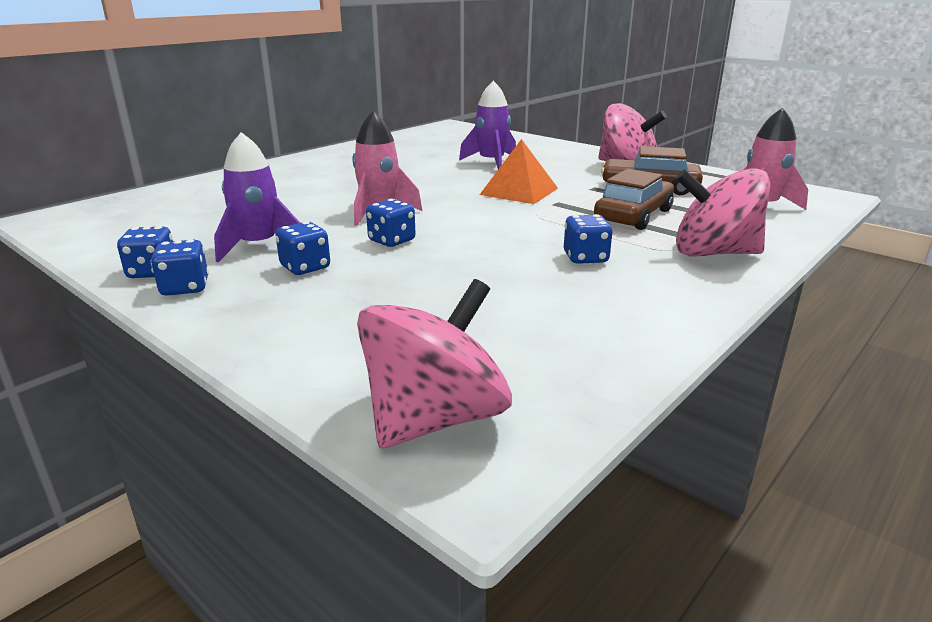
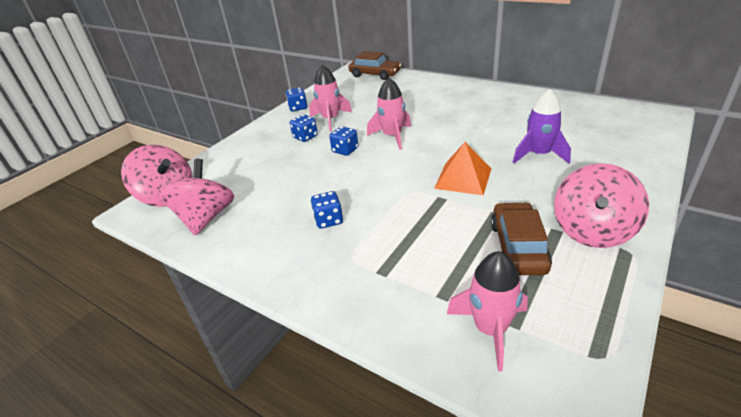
camera: 85 degrees right, 10 degrees up
blue dice [151,239,209,296] -> none
purple rocket [214,132,300,263] -> pink rocket [309,65,352,131]
brown car [594,169,674,230] -> brown car moved to [348,51,401,80]
pink spinning top [676,168,771,257] -> pink spinning top moved to [157,159,234,236]

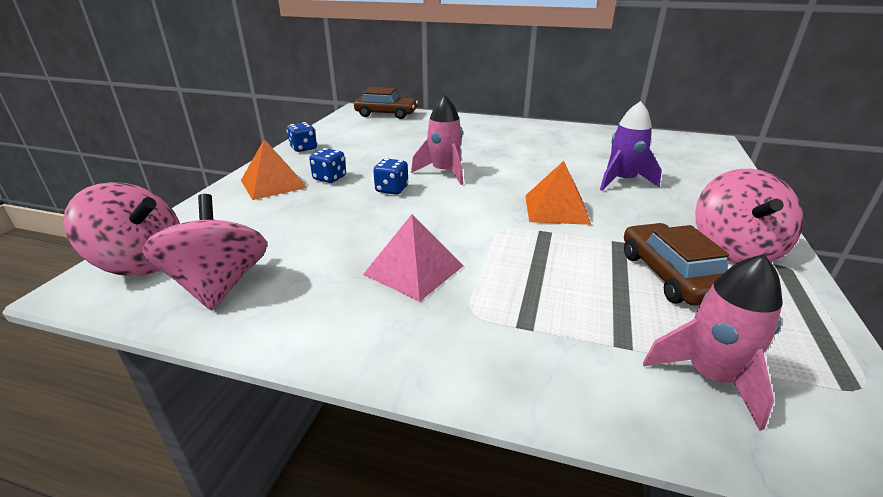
camera: 20 degrees left, 5 degrees down
pink rocket [309,65,352,131] -> none
blue dice [310,191,343,229] -> pink pyramid [363,214,464,302]
none -> orange pyramid [241,139,307,200]

